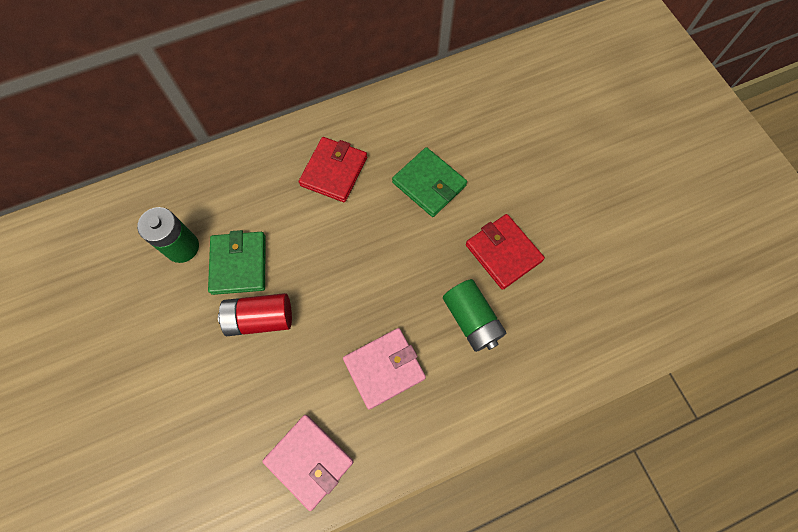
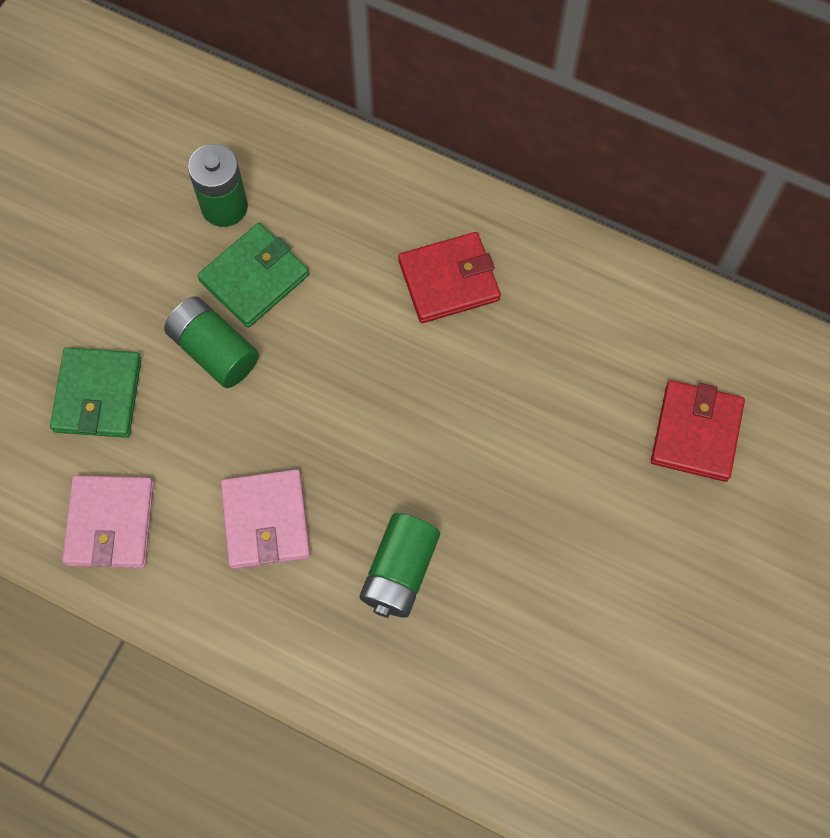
camera: 50 degrees right, 0 degrees up
red battery [218,293,292,336] -> green battery [164,296,259,388]
pink wallet [343,328,426,410] -> pink wallet turned 60 degrees clockwise [221,469,310,569]
green wallet [392,147,467,217] -> green wallet moved to [50,347,142,438]
red wallet [466,214,545,290] -> red wallet moved to [651,380,745,482]

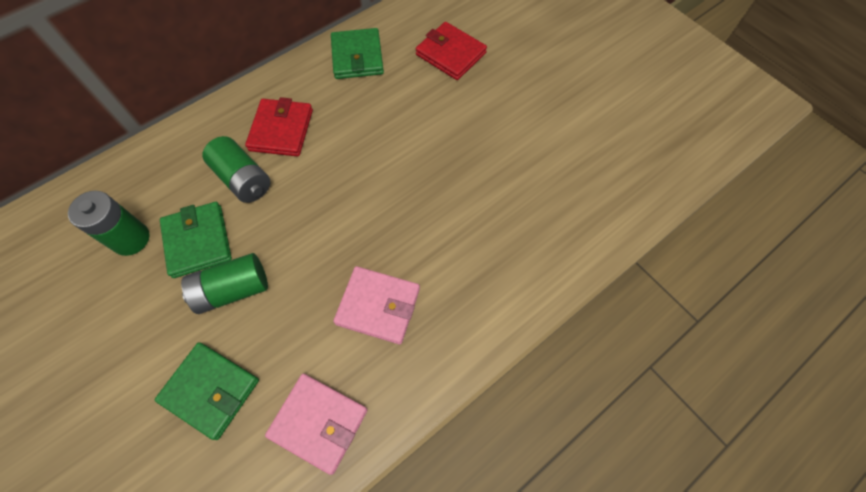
camera: 65 degrees left, 5 degrees down
green battery [360,513,440,618] -> green battery moved to [202,136,271,203]
none -> green wallet [331,28,384,79]

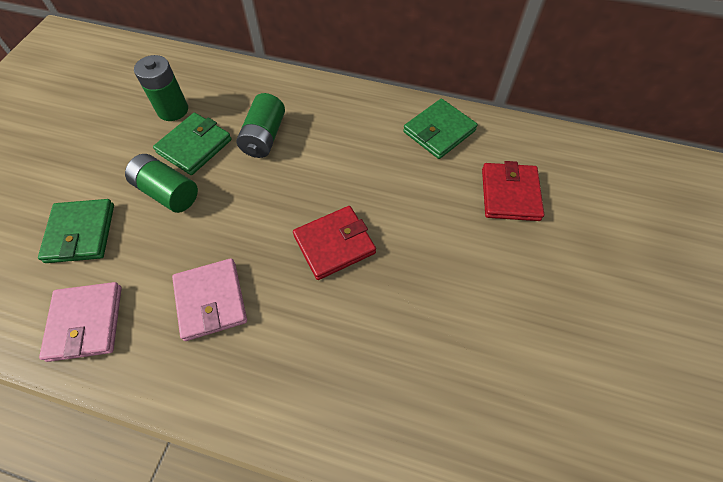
camera: 55 degrees right, 5 degrees down
red wallet [245,97,313,157] -> red wallet moved to [293,206,376,280]

